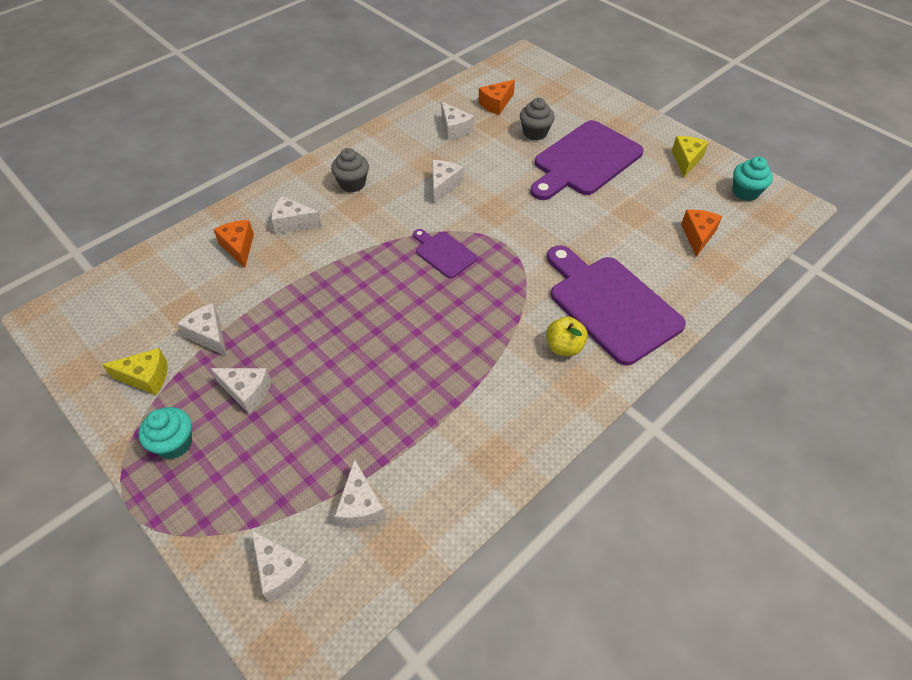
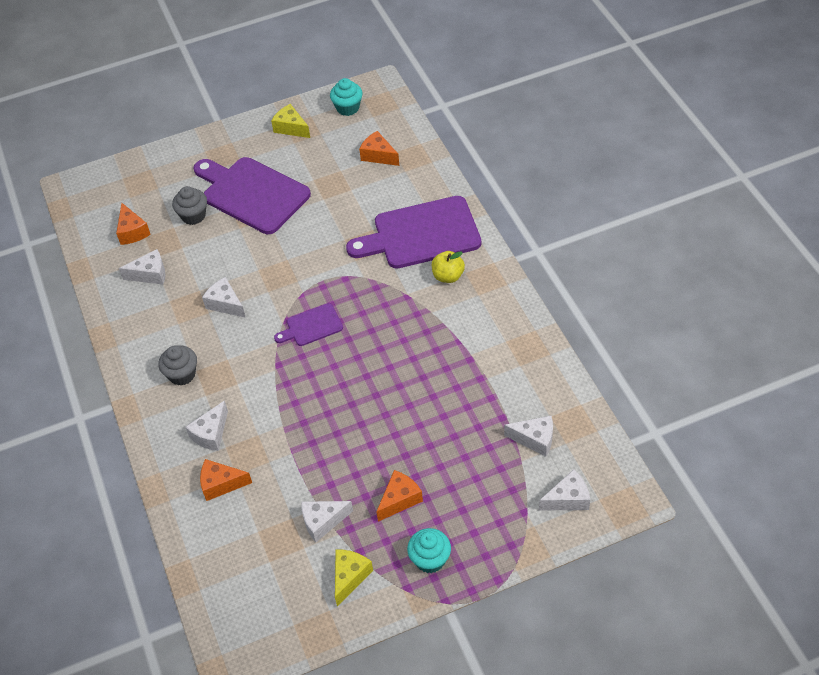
camera: 65 degrees left, 0 degrees up
white cheese [210,368,271,414] -> orange cheese [376,470,423,522]
purple cutting board [530,120,644,200] -> purple cutting board turned 150 degrees clockwise [193,157,311,234]

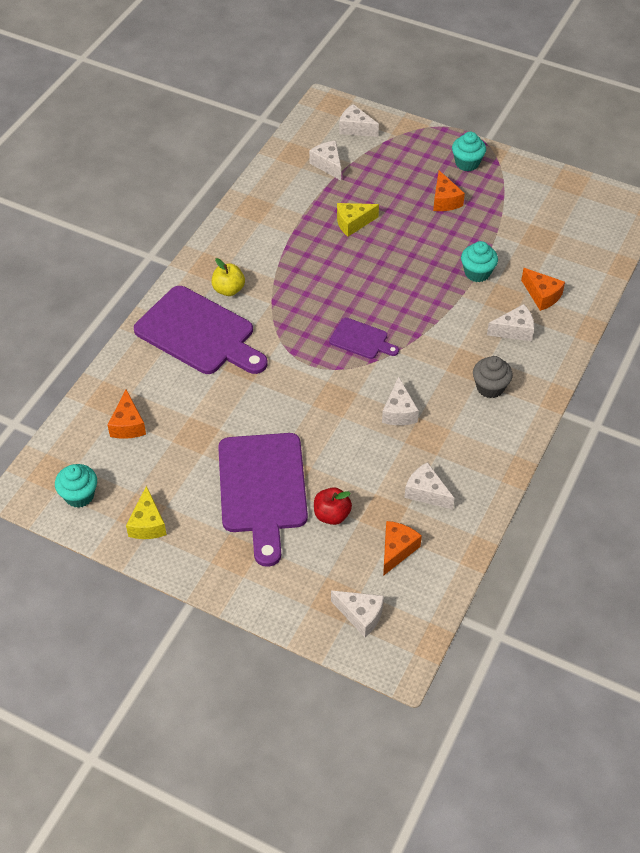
camera: 135 degrees left, 0 degrees up
grey cupcake [172,186,207,225] -> red apple [314,487,352,525]
white cheese [301,501,353,542] -> white cheese moved to [331,591,384,637]
yellow cheese [335,549,373,606] -> yellow cheese moved to [337,203,379,237]
orange cheese [376,470,423,522] -> orange cheese turned 105 degrees counterclockwise [433,170,465,211]
none -> turquoise cupcake [461,241,498,282]

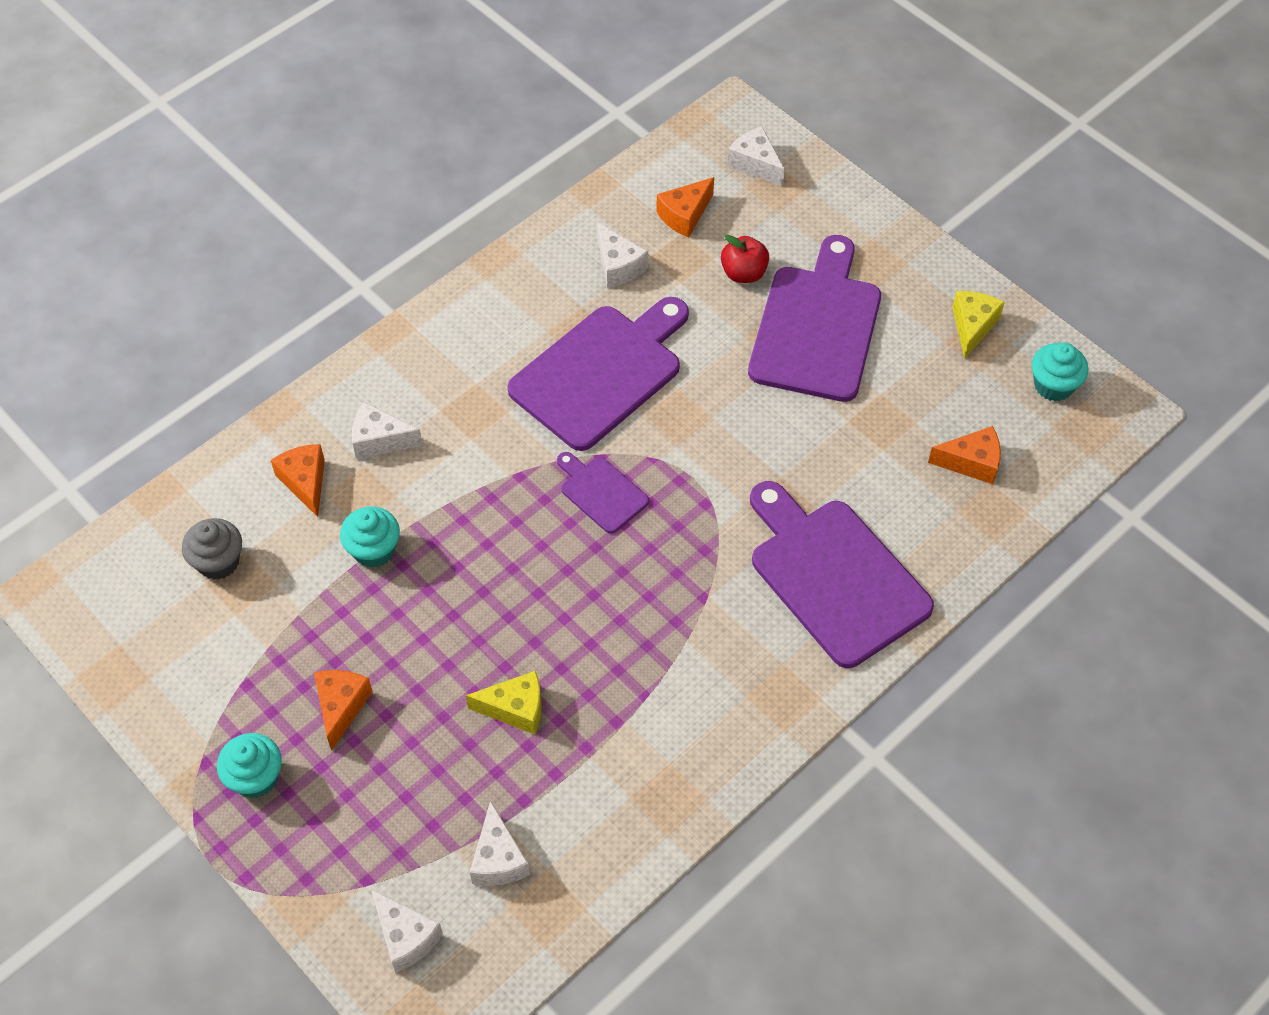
camera: 160 degrees left, 5 degrees up
orange cheese [108,390,146,439] -> orange cheese turned 75 degrees clockwise [928,426,1001,484]
yellow apple [212,258,245,296] -> none
white cheese [382,376,419,425] -> purple cutting board [507,297,689,451]
grey cupcake [473,356,513,398] -> grey cupcake moved to [182,518,242,580]

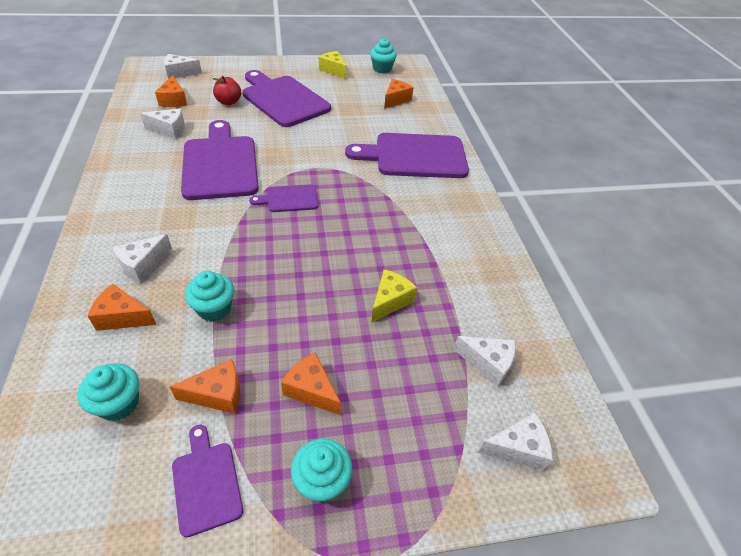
camera: 60 degrees left, 10 degrees down
grey cupcake [182,518,242,580] -> turquoise cupcake [78,363,139,421]
none -> orange cheese [170,359,240,414]
none -> purple cutting board [172,425,243,538]

